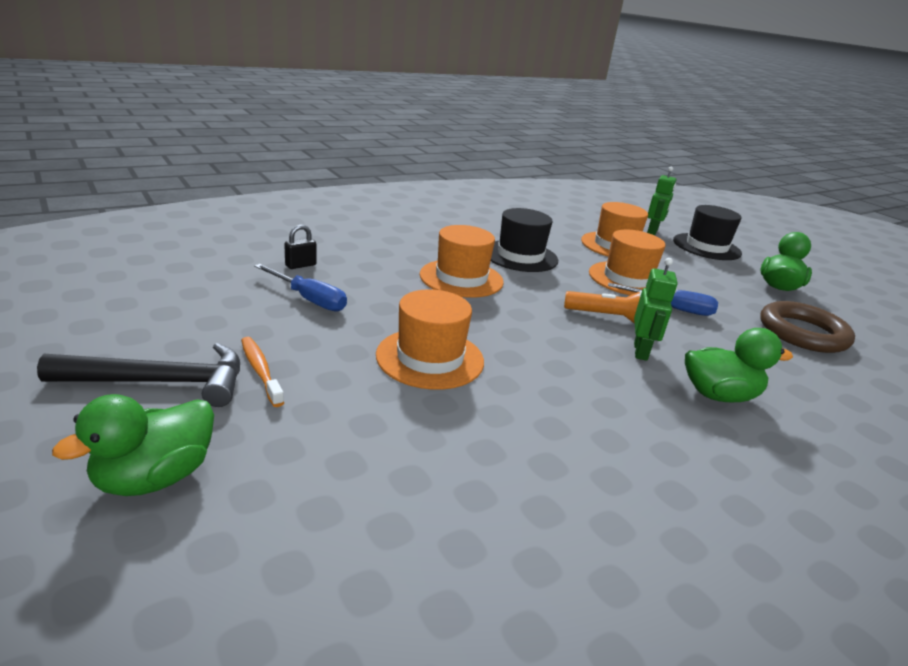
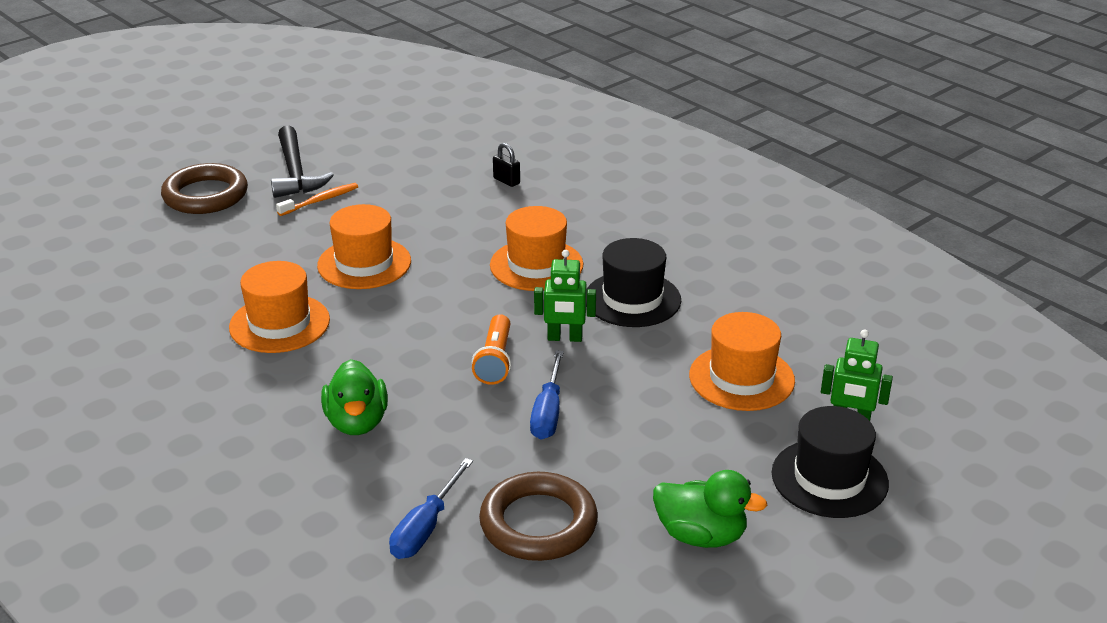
camera: 85 degrees right, 5 degrees up
green duck [52,394,214,496] -> brown ring [161,163,248,214]
blue screwdriver [254,264,347,312] -> blue screwdriver moved to [389,458,473,559]
orange hat [589,230,665,295] -> orange hat moved to [229,261,330,353]
green robot [634,258,678,361] -> green robot moved to [534,250,596,342]

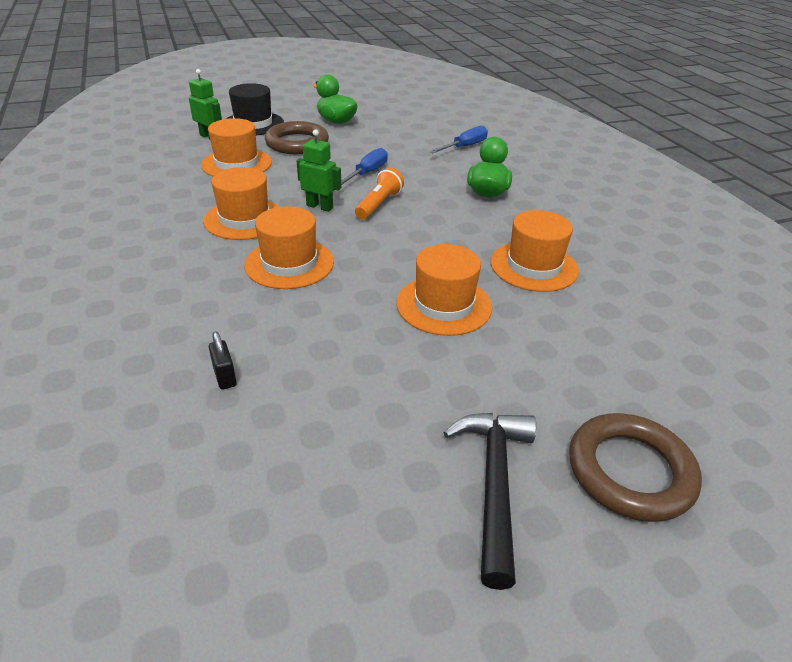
camera: 160 degrees left, 5 degrees up
orange toothbrush [276,183,358,216] -> none
brown ring [479,472,598,561] -> brown ring moved to [265,121,329,154]
black hat [586,238,681,327] -> orange hat [203,167,280,240]

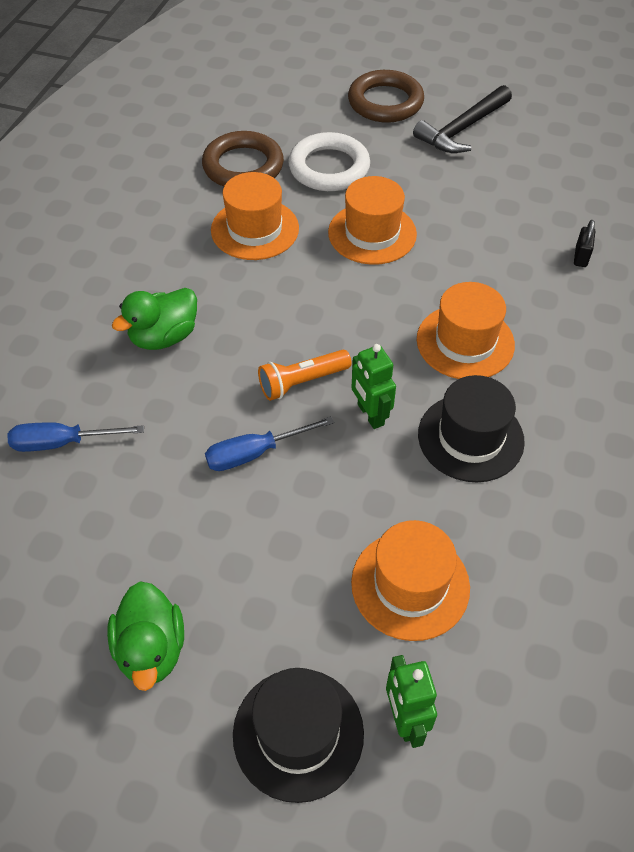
camera: 140 degrees left, 15 degrees up
orange hat [203,167,280,240] -> black hat [418,375,525,482]
brown ring [265,121,329,154] -> brown ring moved to [202,131,284,186]
none -> white ring [288,132,370,191]

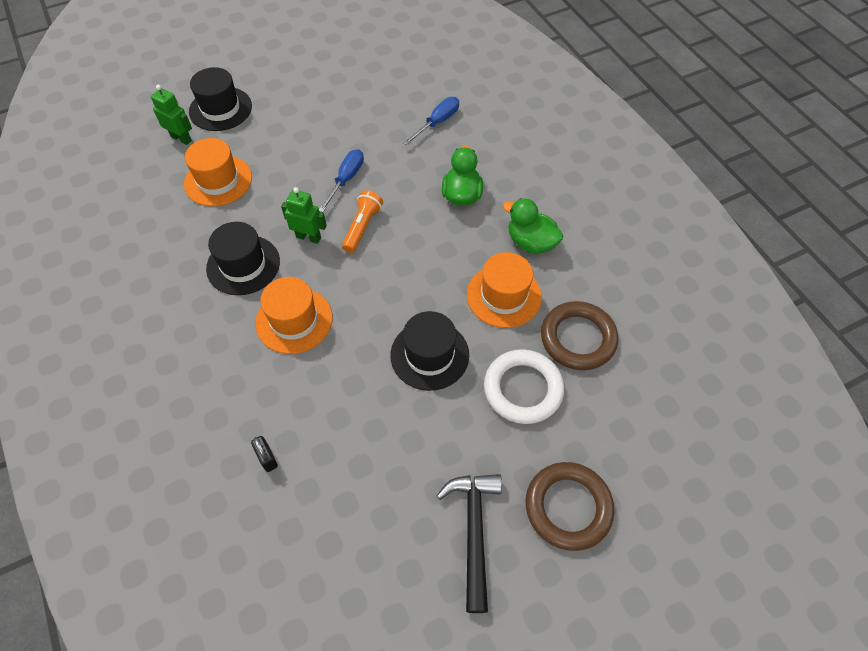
camera: 135 degrees right, 5 degrees up
green duck [107,581,184,691] -> green duck moved to [503,198,563,254]
orange hat [328,176,417,265] -> black hat [390,311,469,391]

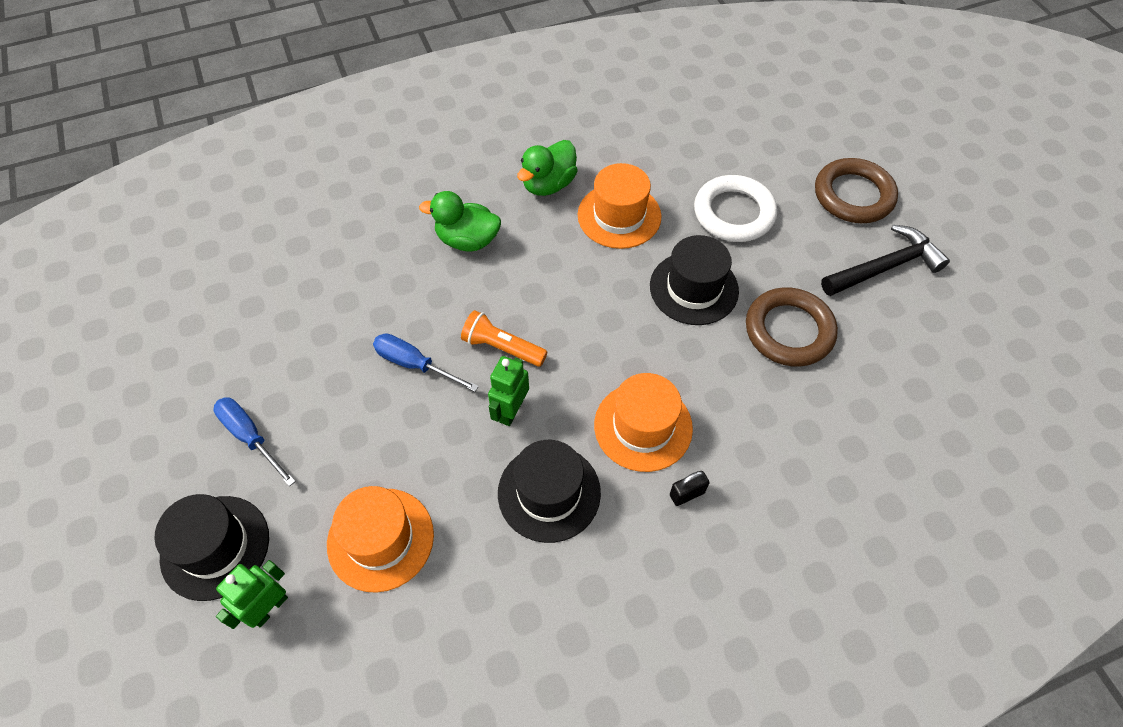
camera: 85 degrees left, 0 degrees up
black padlock [251,436,278,472] -> black padlock moved to [670,471,709,506]
blue screwdriver [403,97,459,145] -> blue screwdriver moved to [213,397,296,487]
black hammer [437,474,502,613] -> black hammer turned 150 degrees clockwise [821,225,950,296]
brown ring [541,301,618,370] -> brown ring moved to [746,287,838,367]

